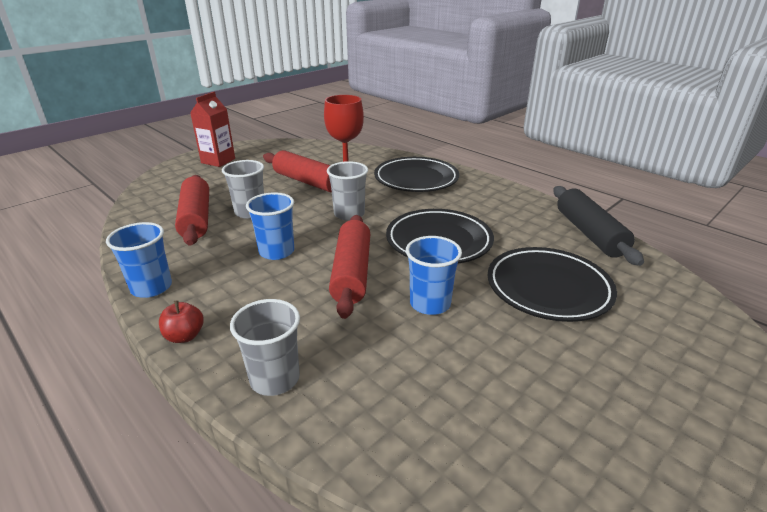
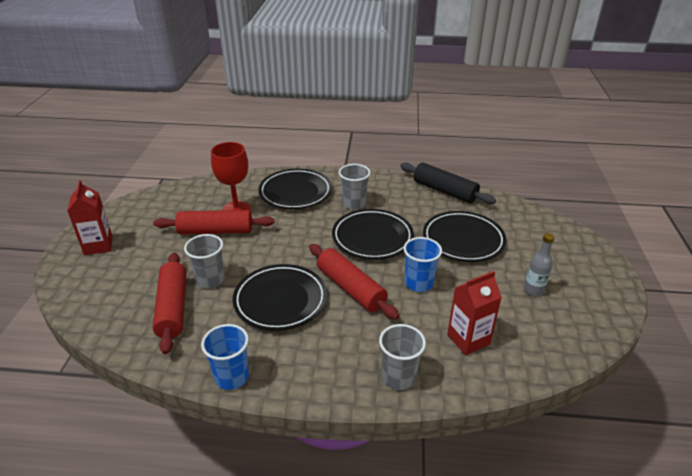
camera: 40 degrees left, 5 degrees up
red apple [159,300,204,343] -> none
red rolling pin [175,175,209,246] -> red rolling pin turned 45 degrees clockwise [152,252,186,354]
blue cup [246,192,294,260] -> black plate [233,264,327,331]
grey cup [327,161,368,221] -> grey cup moved to [339,164,370,210]
none -> red carton [447,271,502,355]
none -> grey bottle [524,233,555,296]

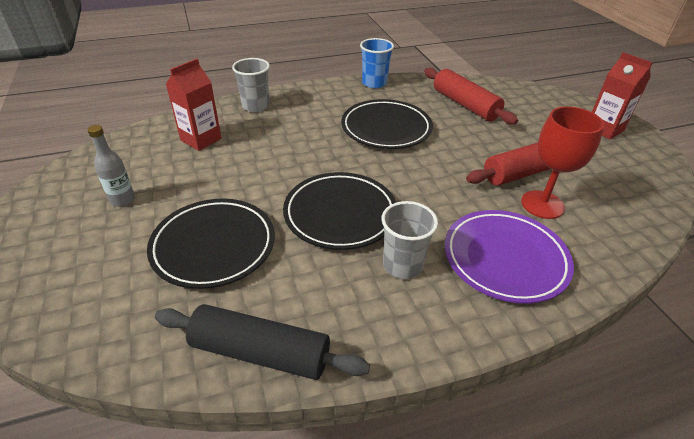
camera: 155 degrees right, 5 degrees up
grey cup [184,234,225,289] -> none
black plate [259,169,332,209] -> purple plate [445,210,574,304]
red rolling pin [309,244,400,320] -> none
blue cup [403,237,442,292] -> none

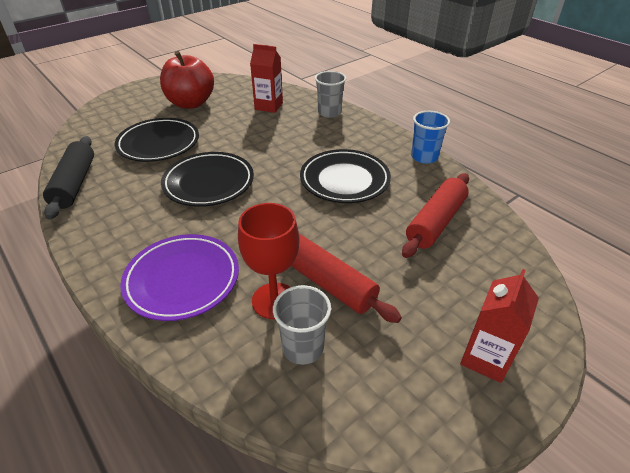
camera: 70 degrees right, 0 degrees up
grey bottle [87,125,135,207] -> red apple [160,51,214,109]
grey cup [381,201,438,279] -> grey cup moved to [273,285,331,365]

